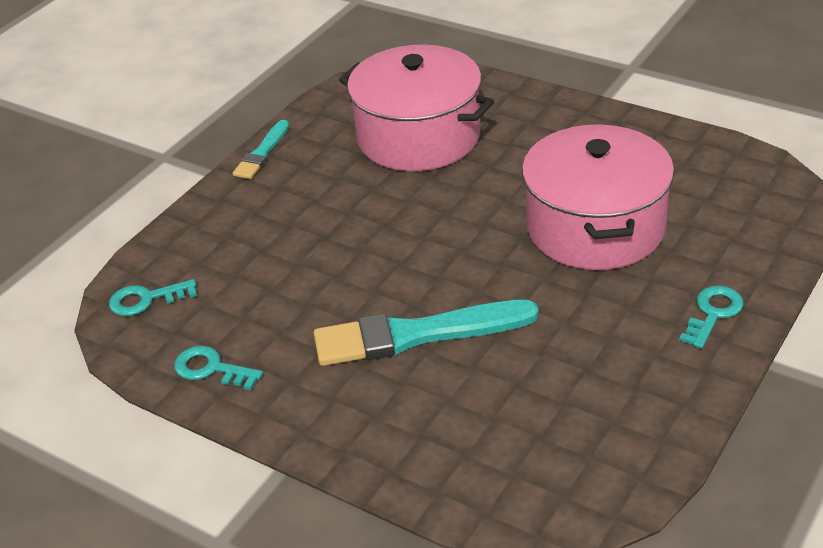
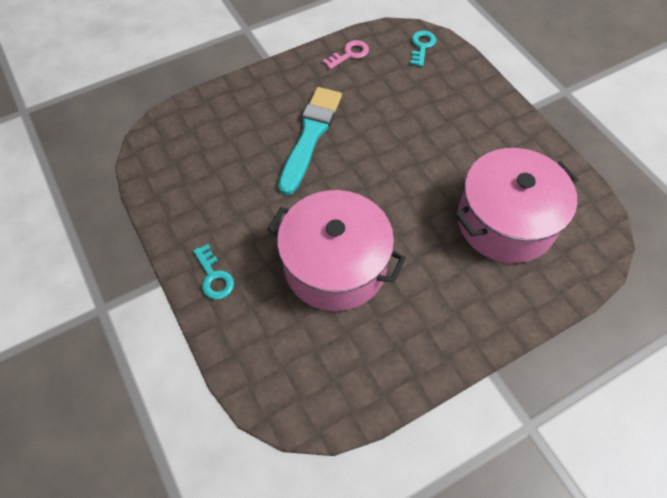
camera: 115 degrees right, 20 degrees up
turquoise key [174,346,263,390] -> pink key [323,40,369,69]
turquoise brush [233,120,289,179] -> none

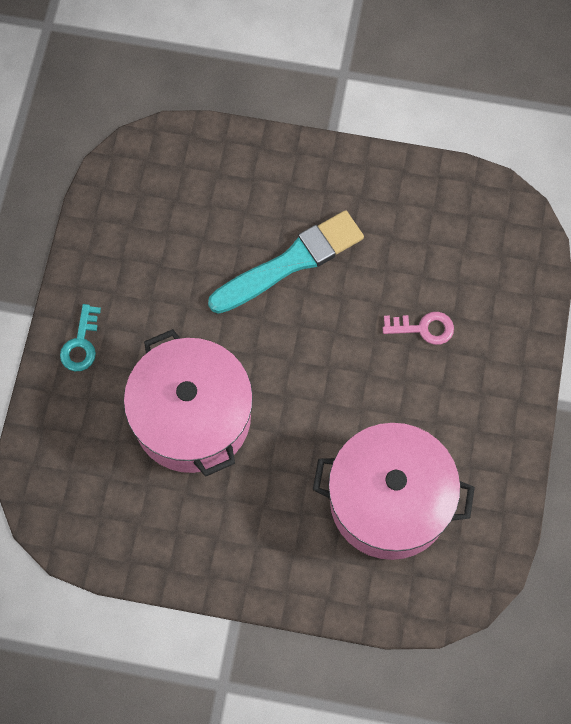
camera: 40 degrees right, 10 degrees up
pink key [323,40,369,69] -> pink key moved to [383,312,454,345]
turquoise key [410,31,436,67] -> none

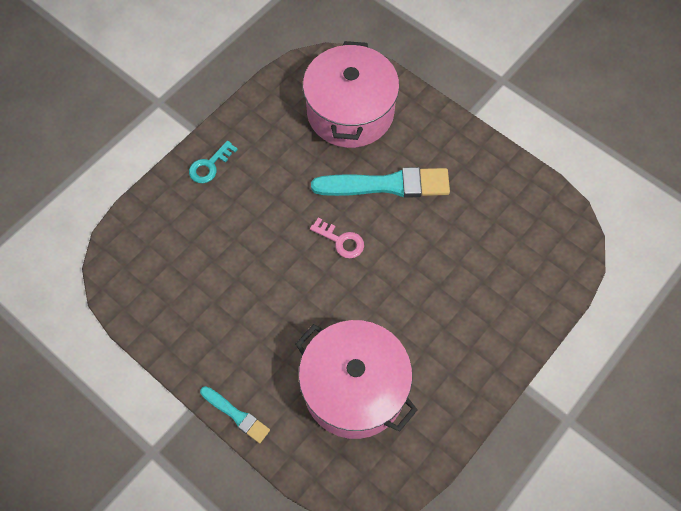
camera: 30 degrees right, 5 degrees down
pink pot [124,329,253,477] -> pink pot moved to [303,41,399,148]
pink key [383,312,454,345] -> pink key moved to [310,218,364,258]
none -> turquoise brush [200,386,270,443]

